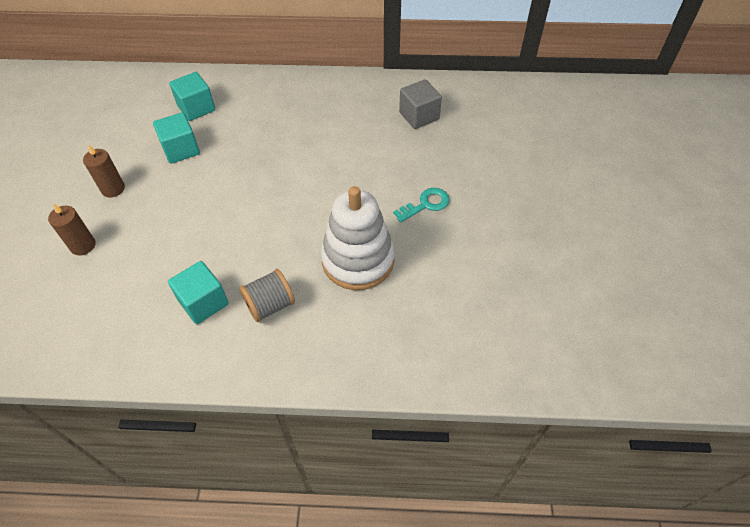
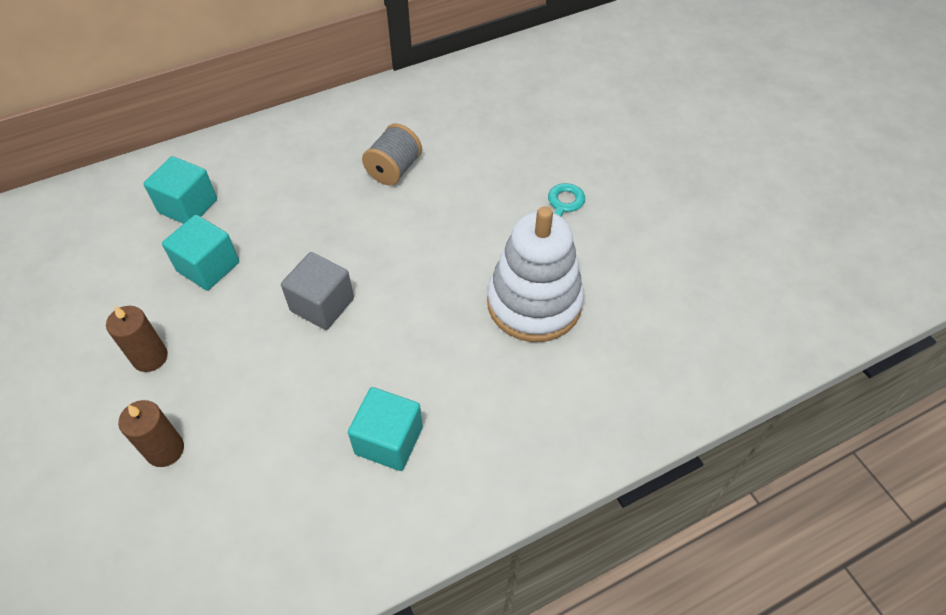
camera: 30 degrees left, 0 degrees up
grey spool [239,269,295,322] -> grey spool moved to [362,123,422,186]
grey cube [399,79,442,129] -> grey cube moved to [281,252,354,330]

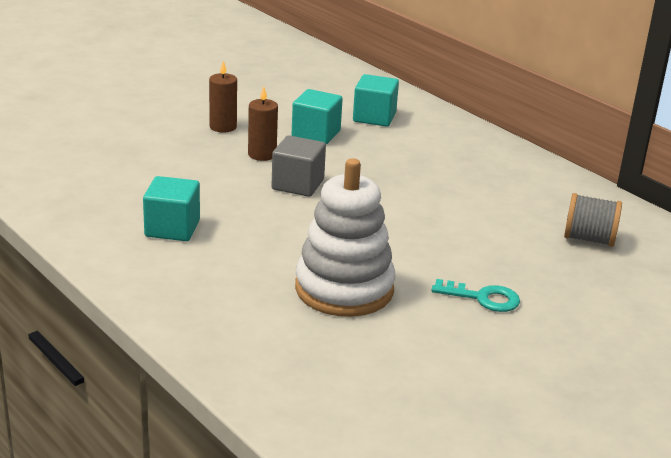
camera: 75 degrees right, 25 degrees down
brown candle [118,400,184,467] -> brown candle moved to [248,86,278,161]
grey spool [362,123,422,186] -> grey spool moved to [564,193,622,247]

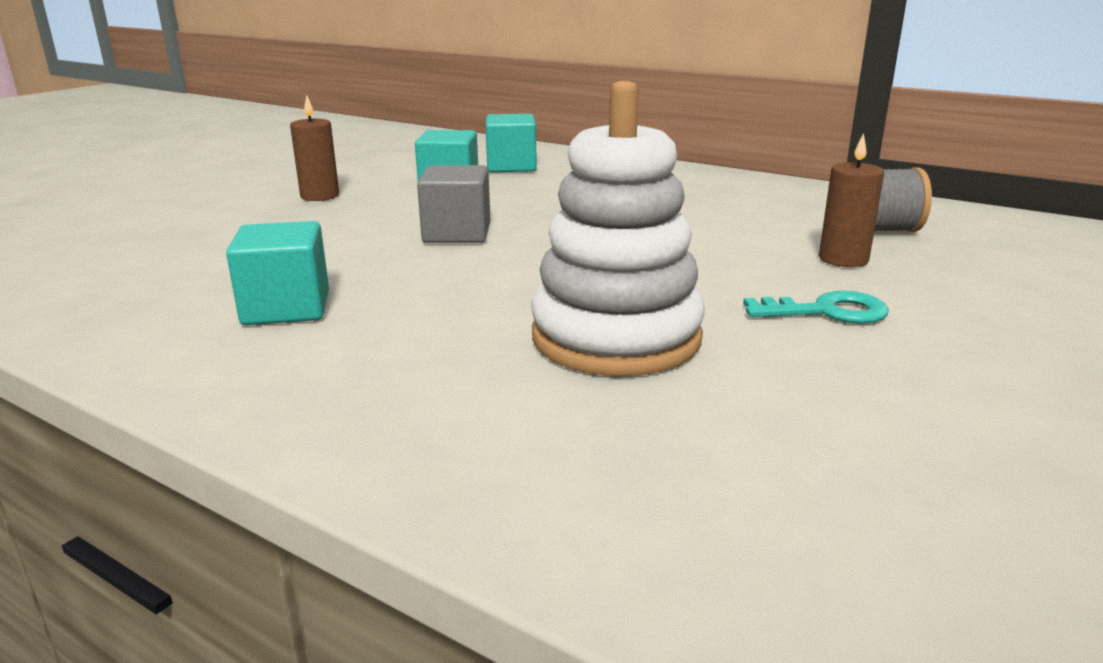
camera: 15 degrees left, 5 degrees down
brown candle [248,86,278,161] -> brown candle moved to [819,133,884,267]

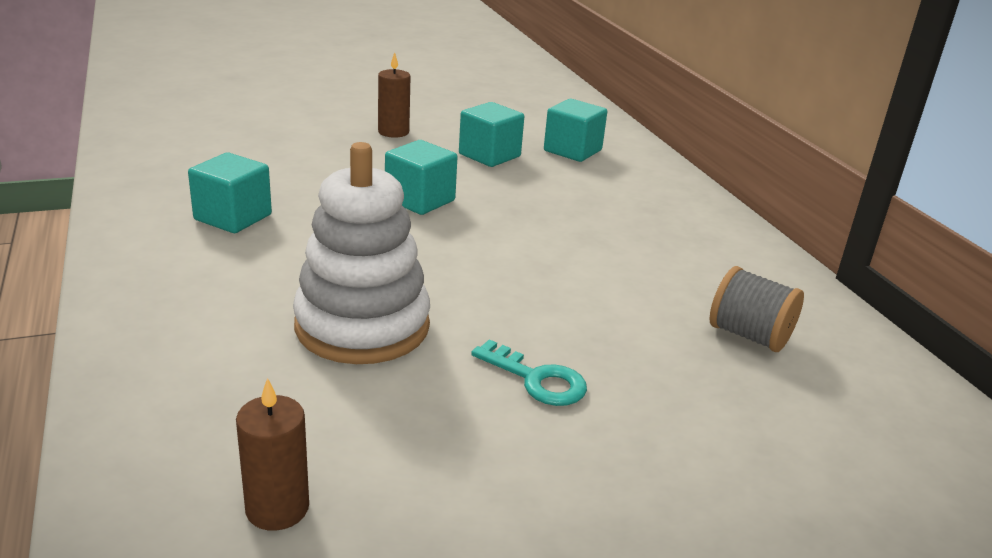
camera: 35 degrees right, 5 degrees up
grey cube [417,165,490,243] -> turquoise cube [385,140,458,215]
brown candle [819,133,884,267] -> brown candle moved to [236,378,309,531]

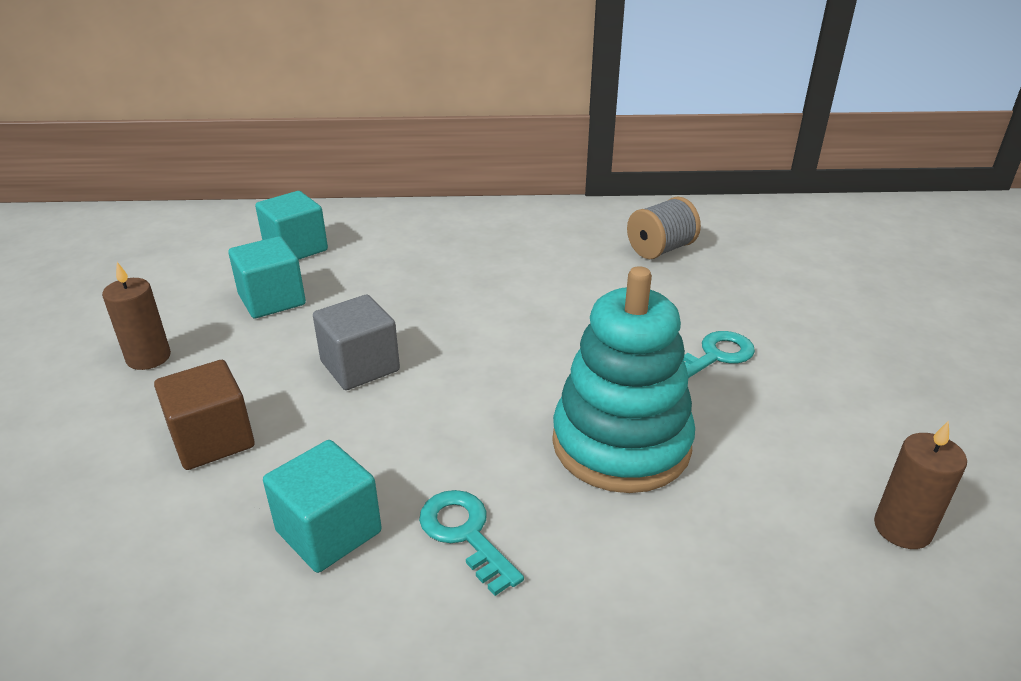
camera: 70 degrees left, 5 degrees up
white stacking toy [293,142,430,364] -> turquoise stacking toy [552,266,695,493]
turquoise cube [385,140,458,215] -> grey cube [313,295,400,390]
none -> brown cube [154,360,255,470]
none -> turquoise key [419,490,524,596]

